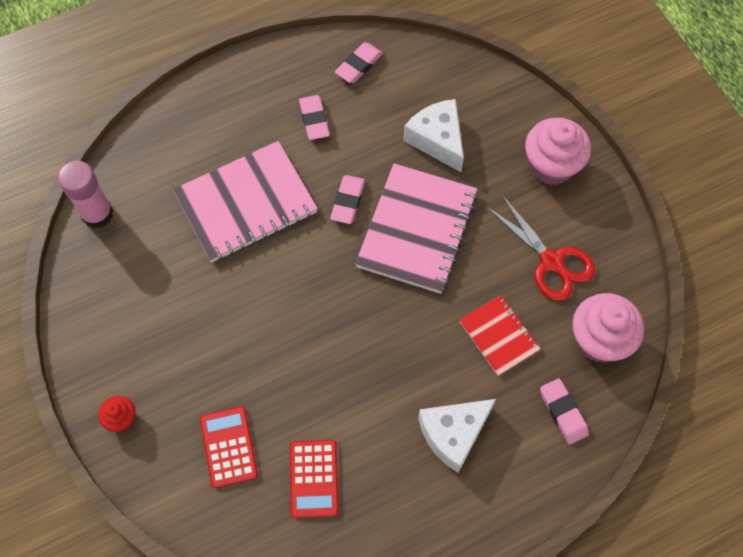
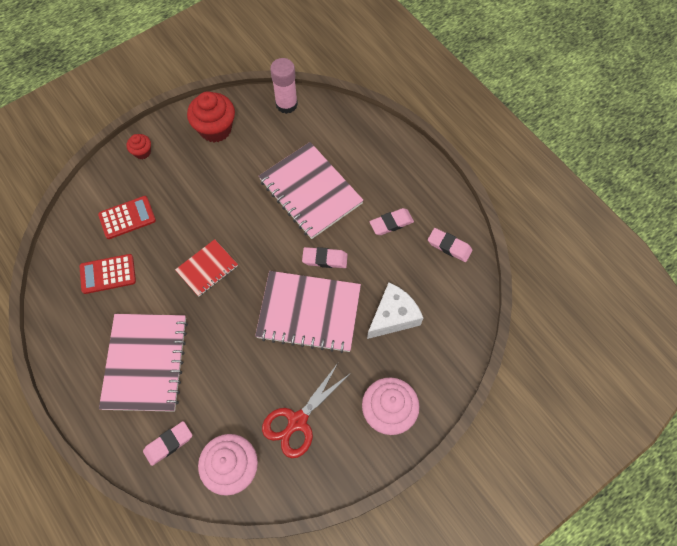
camera: 80 degrees right, 0 degrees up
white cheese [418,399,496,473] -> pink notebook [99,314,188,412]
red notebook [459,295,540,376] -> red notebook moved to [175,239,238,297]
none -> red cupcake [187,91,235,142]

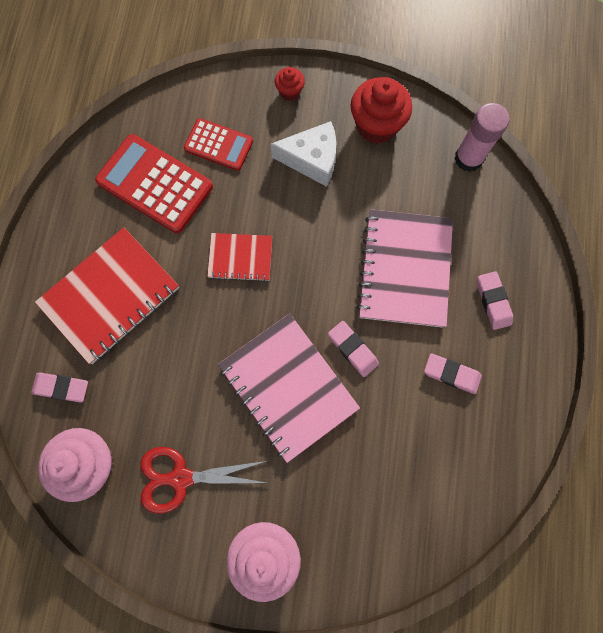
camera: 45 degrees right, 10 degrees up
red calculator [79,254,136,294] -> red calculator [95,134,213,233], size x1.65
pink notebook [99,314,188,412] -> red notebook [35,227,179,364]
white cheese [367,282,423,339] -> white cheese moved to [271,121,336,187]
pink eraser [428,228,472,262] -> pink eraser moved to [477,271,513,330]

